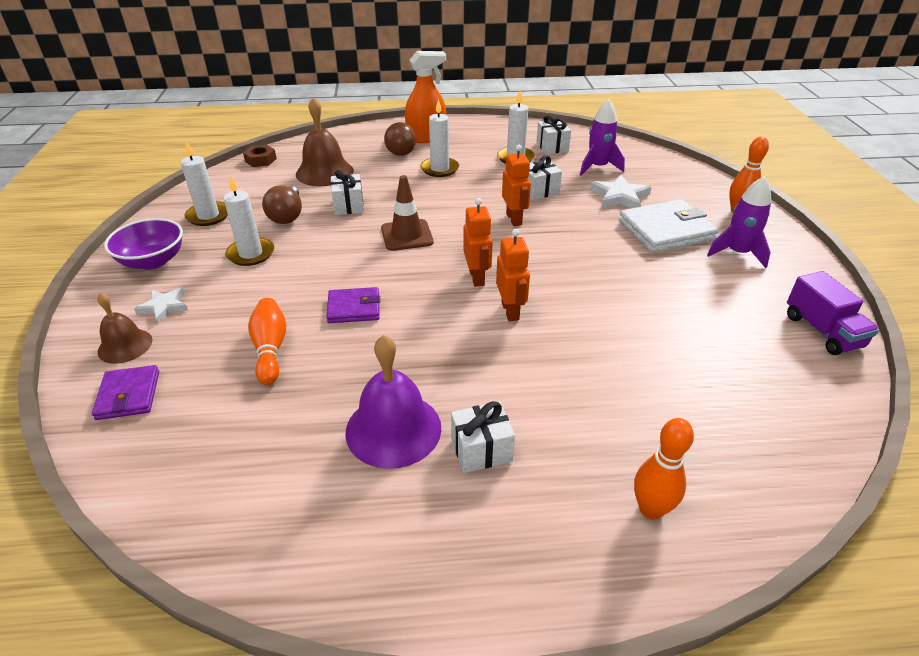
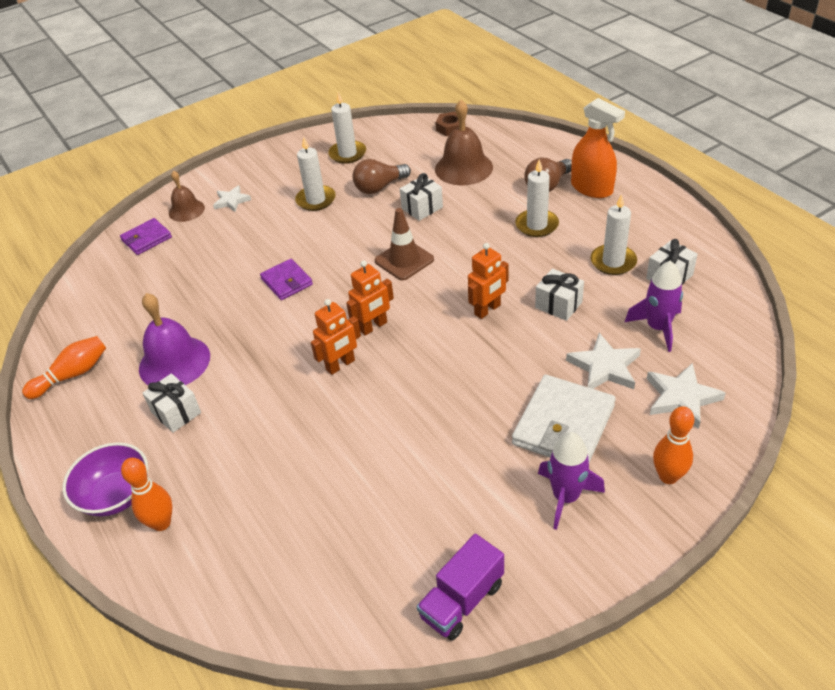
camera: 65 degrees right, 5 degrees up
purple bowl [104,218,183,270] -> purple bowl moved to [62,442,148,516]
orange bowling pin [248,298,286,385] -> orange bowling pin moved to [22,336,106,399]
white wallet [619,199,719,253] -> white wallet turned 75 degrees clockwise [512,375,616,462]
none -> white star [647,363,726,429]

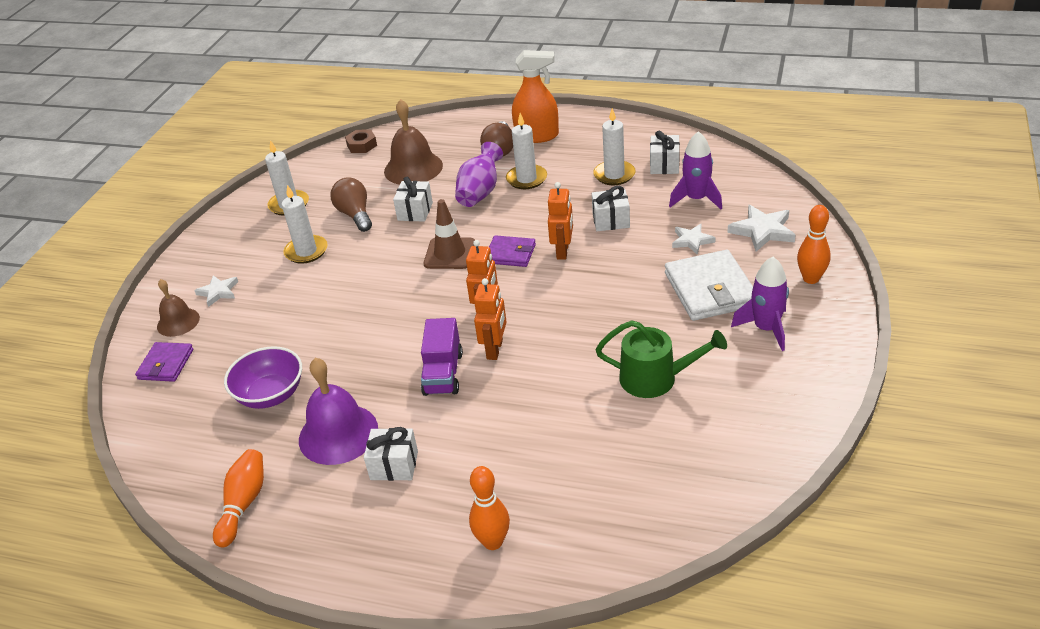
camera: 40 degrees left, 5 degrees down
purple bowl [62,442,148,516] -> purple bowl moved to [224,346,302,409]
purple wallet [260,259,313,300] -> purple wallet moved to [489,235,536,267]
brown light bulb [353,159,411,194] -> brown light bulb turned 135 degrees clockwise [330,177,372,232]
purple truck [417,534,504,640] -> purple truck moved to [421,318,463,396]
white star [566,333,641,389] -> white star [672,224,716,254], size x0.65
none -> purple vase [455,142,503,207]
none -> green watering can [596,320,727,398]

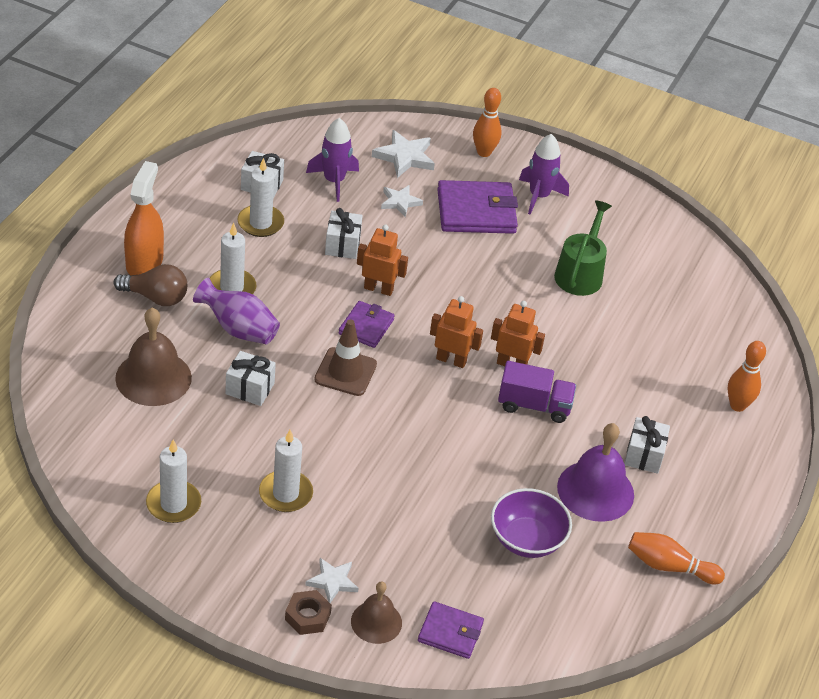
camera: 90 degrees left, 5 degrees up
brown light bulb [330,177,372,232] -> none
brown nut [345,130,377,153] -> brown nut moved to [285,590,332,635]
white wallet [665,250,753,321] -> purple wallet [437,180,518,234]

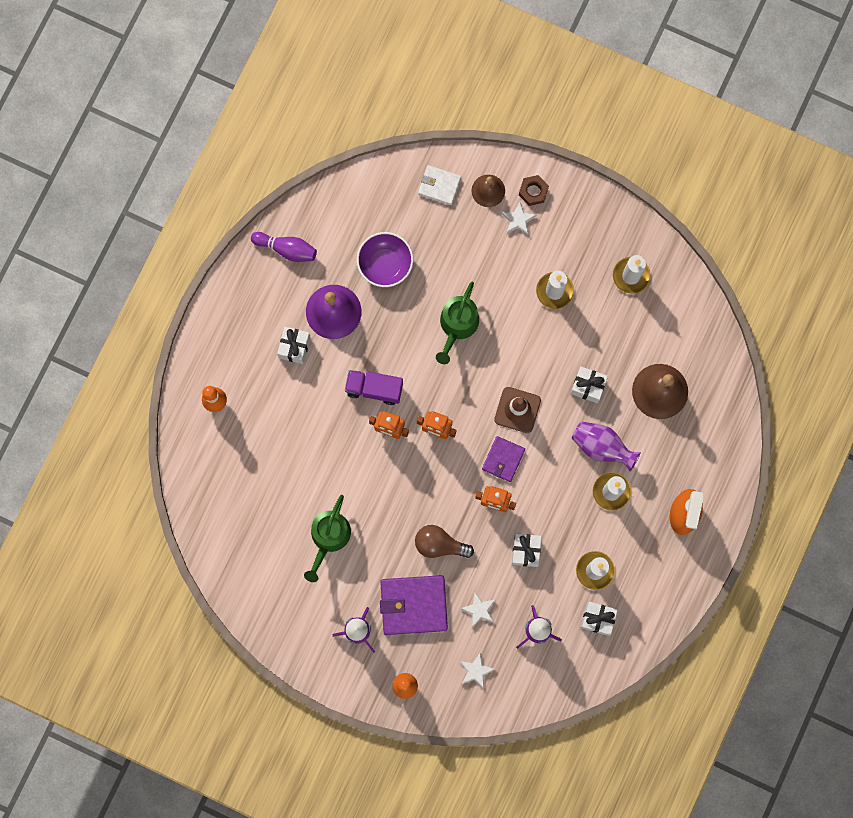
camera: 175 degrees left, 35 degrees up
brown light bulb [114,264,187,306] -> brown light bulb moved to [415,525,474,558]
white star [372,130,435,178] -> white star [460,653,495,689], size x0.65
purple wallet [418,601,484,659] -> white wallet [418,165,461,205]
orange bowling pin [628,532,725,584] -> purple bowling pin [251,232,317,262]
none -> green watering can [436,282,479,364]

